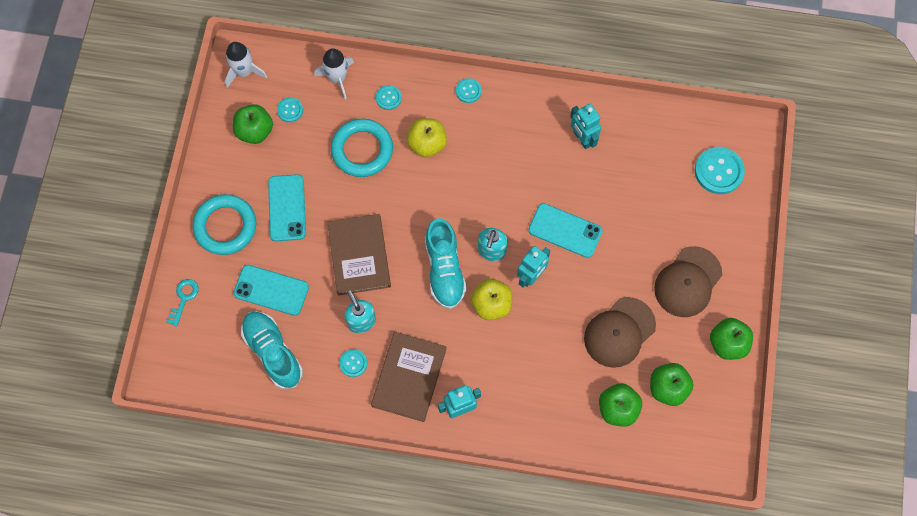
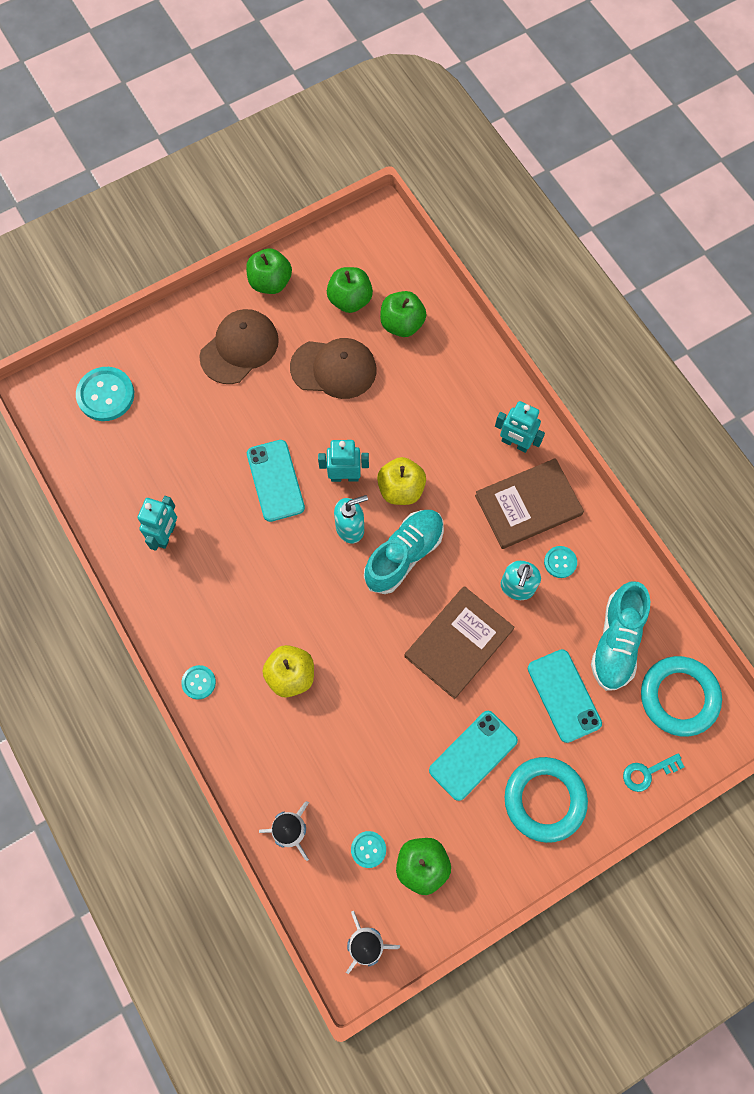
camera: 130 degrees left, 0 degrees up
turquoise ring [331,119,393,177] -> turquoise ring moved to [641,656,722,737]
turquoise button [376,85,402,110] -> none
brown cap [654,246,722,317] -> brown cap turned 45 degrees counterclockwise [199,309,279,384]

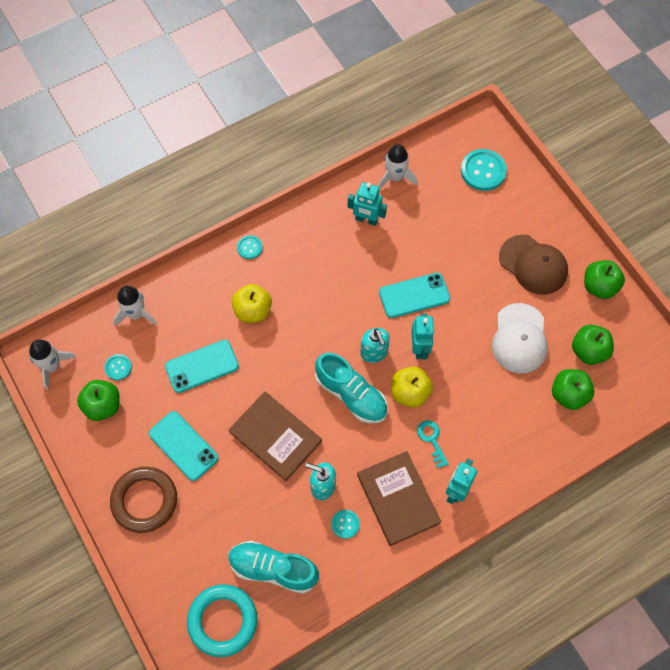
camera: 90 degrees right, 5 degrees down
brown cap [290,338,377,399] -> white cap [492,303,548,373]
turquoise ring [505,757,588,843] -> brown ring [110,467,177,533]
turquoise phone [528,649,602,743] -> turquoise phone moved to [165,340,239,393]
turquoise key [623,753,684,792] -> turquoise key moved to [417,420,449,468]
none -> white rocket [378,144,417,190]

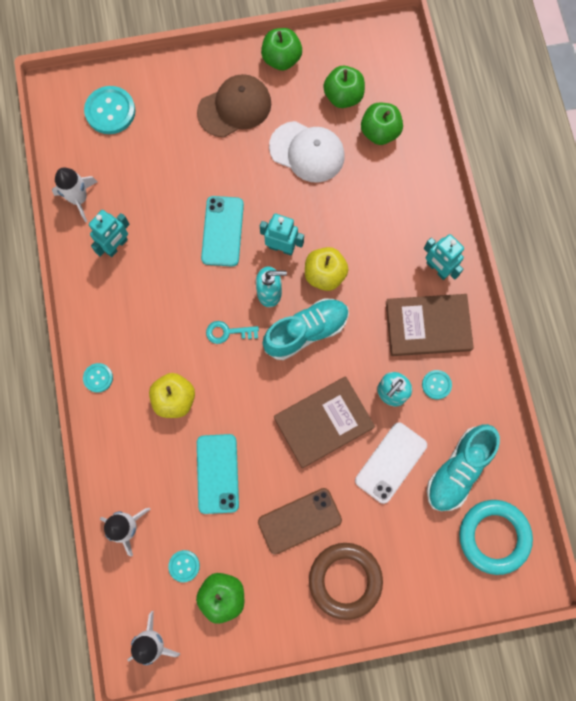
camera: 70 degrees left, 10 degrees up
turquoise phone [149,411,218,481] -> brown phone [258,488,342,555]
turquoise key [417,420,449,468] -> turquoise key moved to [206,321,259,344]
none -> white phone [355,422,427,504]

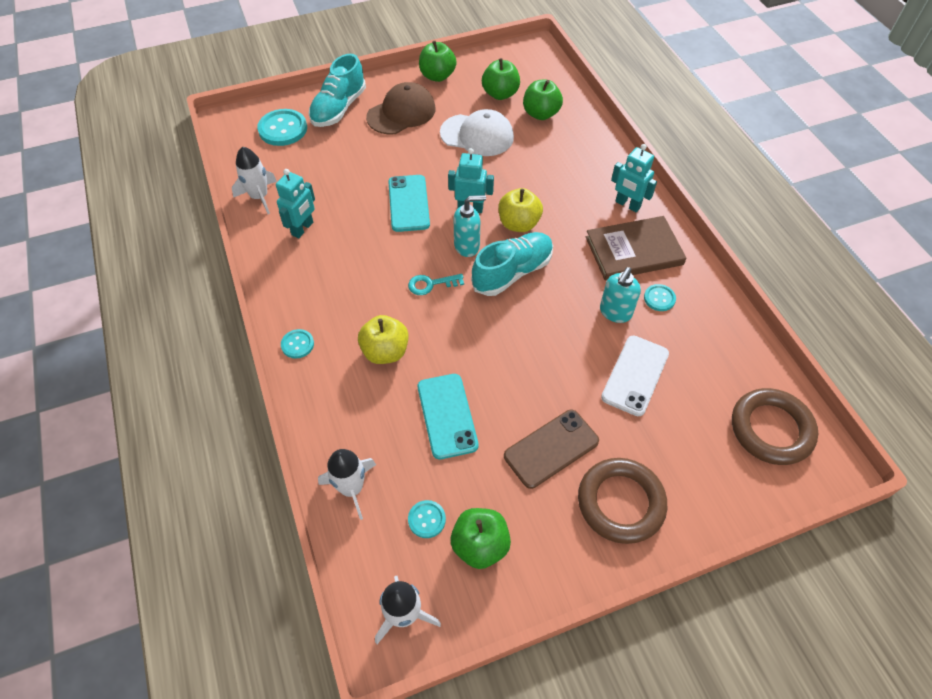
camera: 10 degrees left, 20 degrees down
brown book [274,377,375,468] -> none
turquoise shoe [427,424,500,511] -> turquoise shoe moved to [308,54,366,127]
turquoise ring [459,500,533,575] -> brown ring [732,388,818,465]

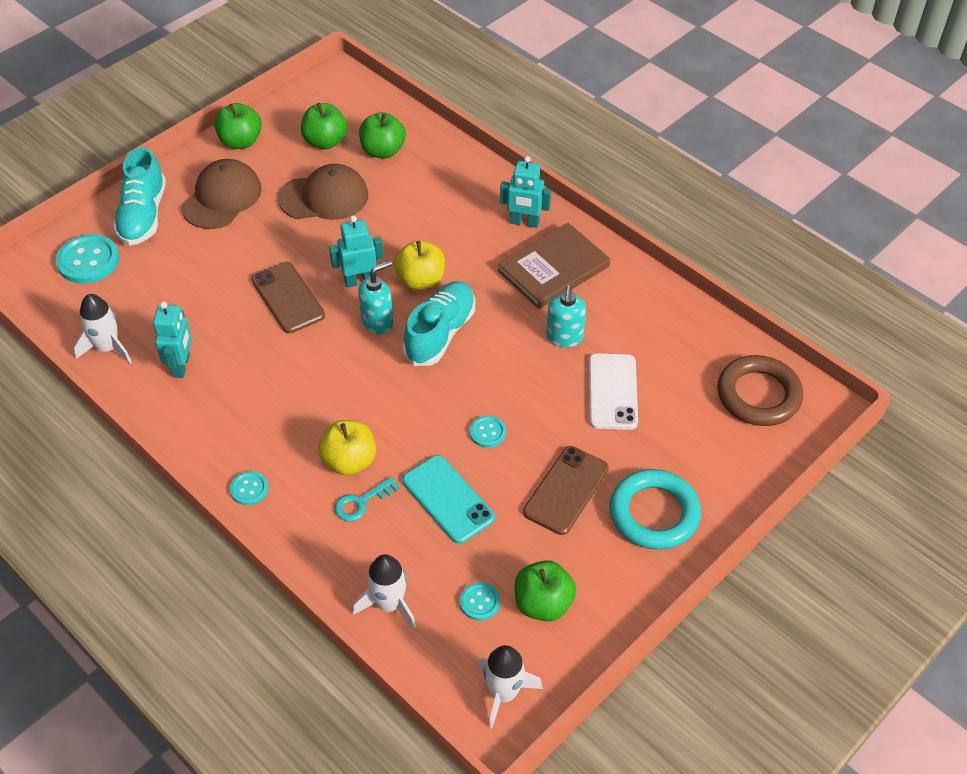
camera: 25 degrees left, 5 degrees down
turquoise phone [388,175,430,232] -> brown phone [251,262,325,333]
turquoise key [408,274,464,295] -> turquoise key moved to [334,477,400,522]
white cap [440,109,514,156] -> brown cap [278,164,368,220]
brown ring [578,458,667,544] -> turquoise ring [610,469,701,550]
turquoise button [644,284,676,311] -> turquoise button moved to [469,415,506,448]

